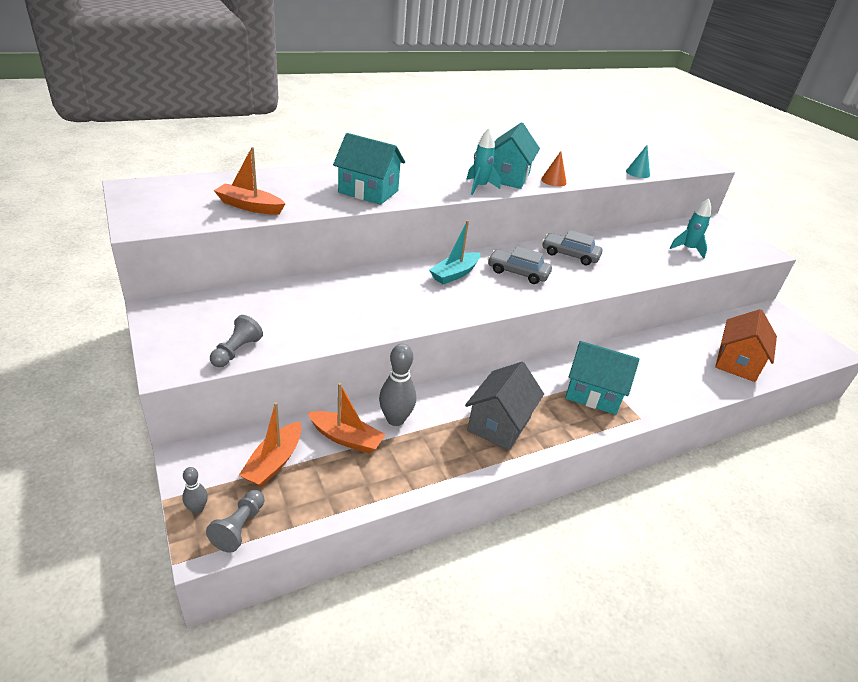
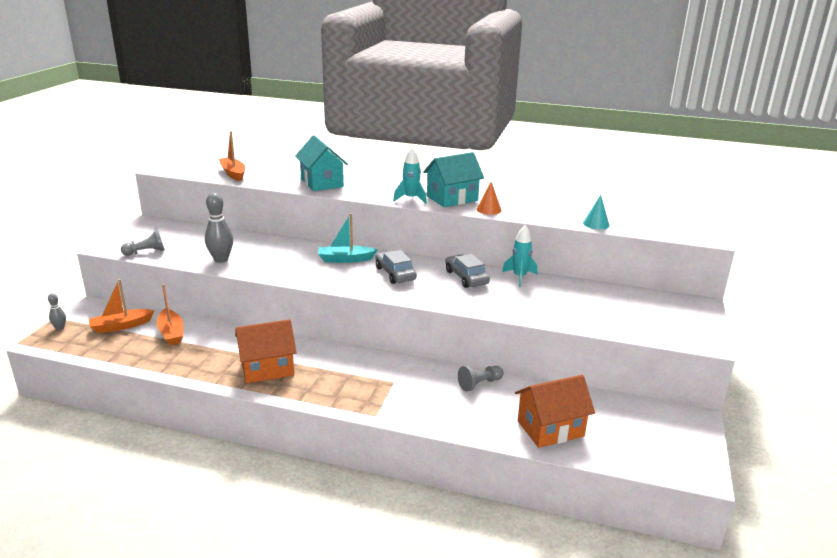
camera: 45 degrees right, 10 degrees down
grey pawn [206,490,264,553] -> grey pawn moved to [458,366,504,392]
grey bowling pin [379,344,416,426] -> grey bowling pin moved to [205,193,233,263]
grey house [465,362,544,451] -> orange house [235,319,297,383]
turquoise house [565,341,639,415] -> none
turquoise rocket [670,199,711,259] -> turquoise rocket moved to [502,225,537,287]

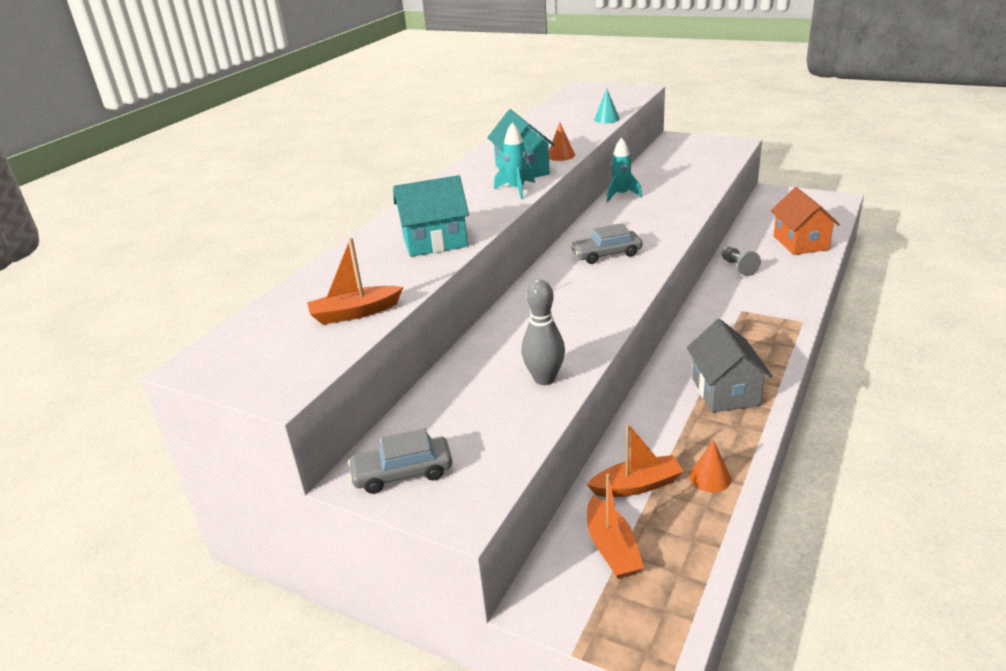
camera: 75 degrees left, 5 degrees up
grey bowling pin [48,293,66,330] -> none
grey pawn [121,230,165,256] -> none
orange house [235,319,297,383] -> grey house [687,319,773,413]
turquoise boat [318,213,378,263] -> none
grey car [445,254,490,288] -> grey car moved to [348,428,452,494]
none -> orange cone [689,440,731,492]

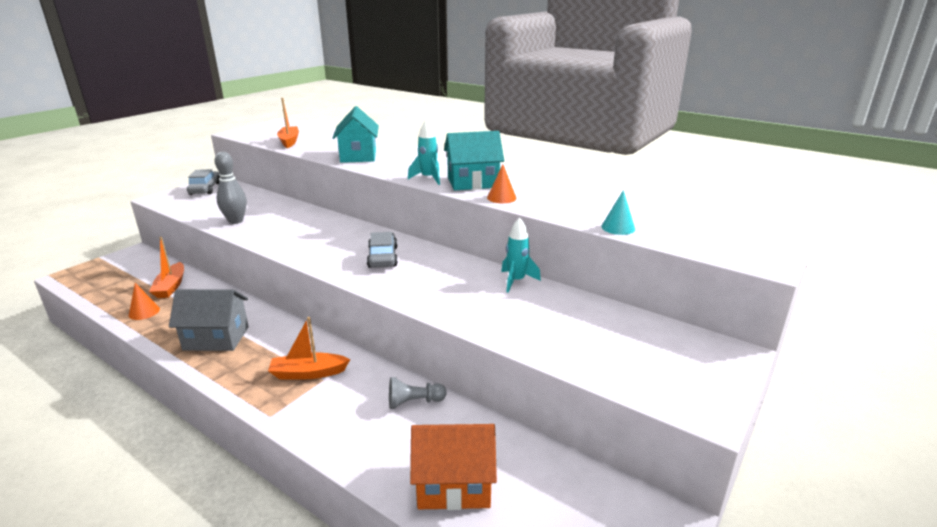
camera: 95 degrees right, 5 degrees down
orange boat [587,474,644,579] -> orange boat moved to [268,317,350,380]

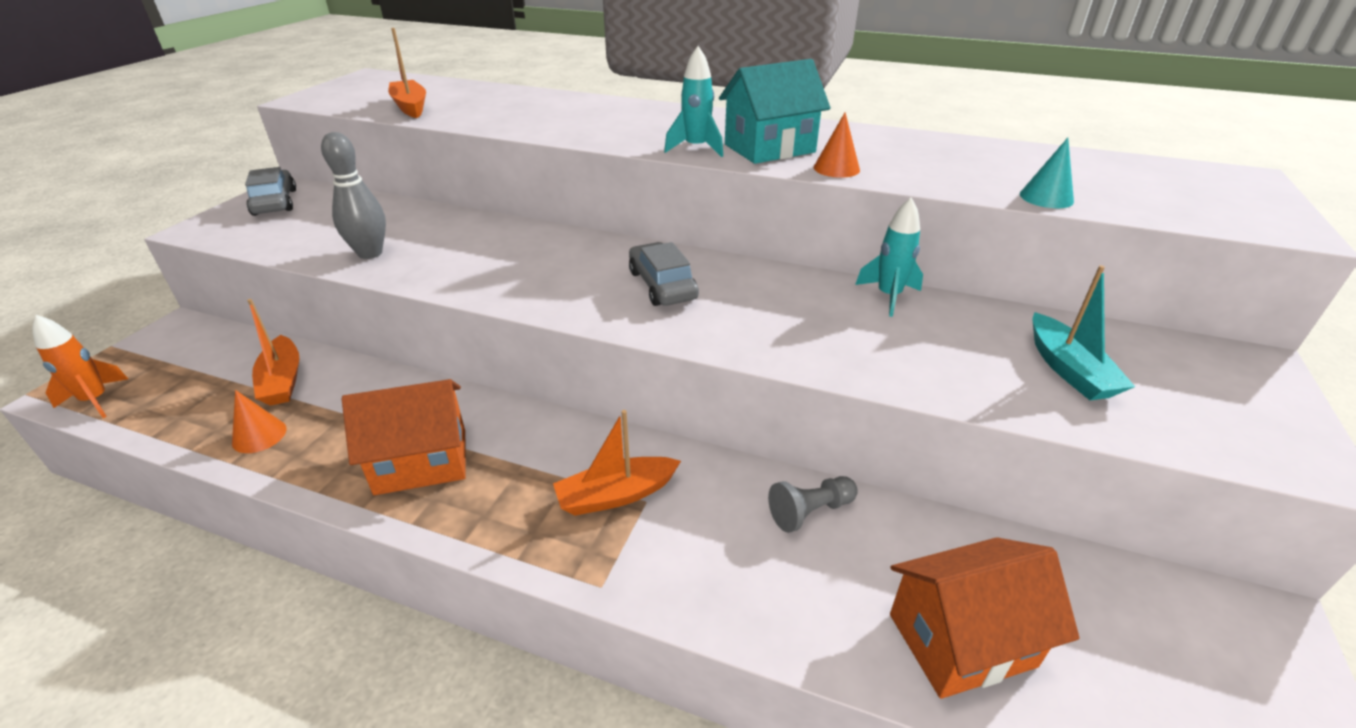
camera: 15 degrees left, 10 degrees up
grey house [169,289,249,351] -> orange house [342,379,466,495]
turquoise house [333,106,379,163] -> none
none -> orange rocket [32,315,128,418]
none -> turquoise boat [1032,265,1135,400]

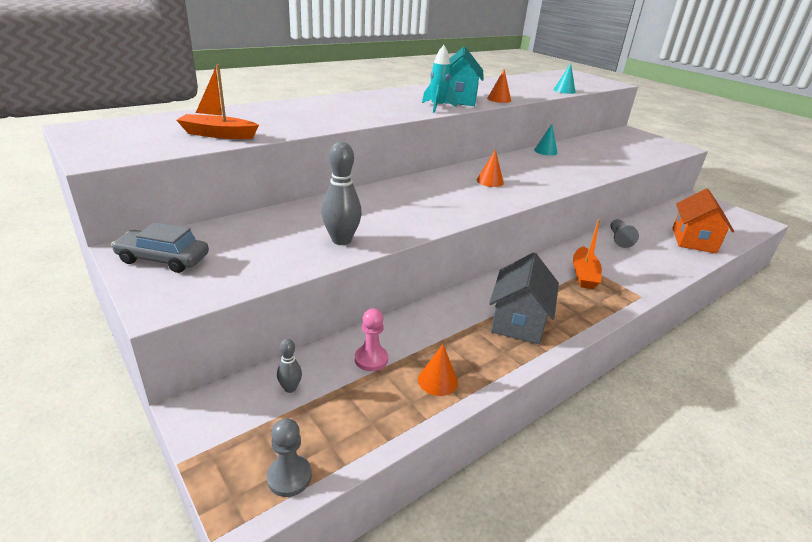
camera: 60 degrees left, 5 degrees down
orange rocket [32,315,128,418] -> grey pawn [267,418,312,497]
orange boat [247,299,299,406] -> pink pawn [355,309,388,371]
orange house [342,379,466,495] -> grey house [489,252,559,344]
grey car [629,242,699,306] -> orange cone [477,150,504,187]
turquoise rocket [855,198,923,317] -> turquoise cone [534,124,557,156]
turquoise boat [1032,265,1135,400] -> none
none -> grey bowling pin [277,339,302,393]

